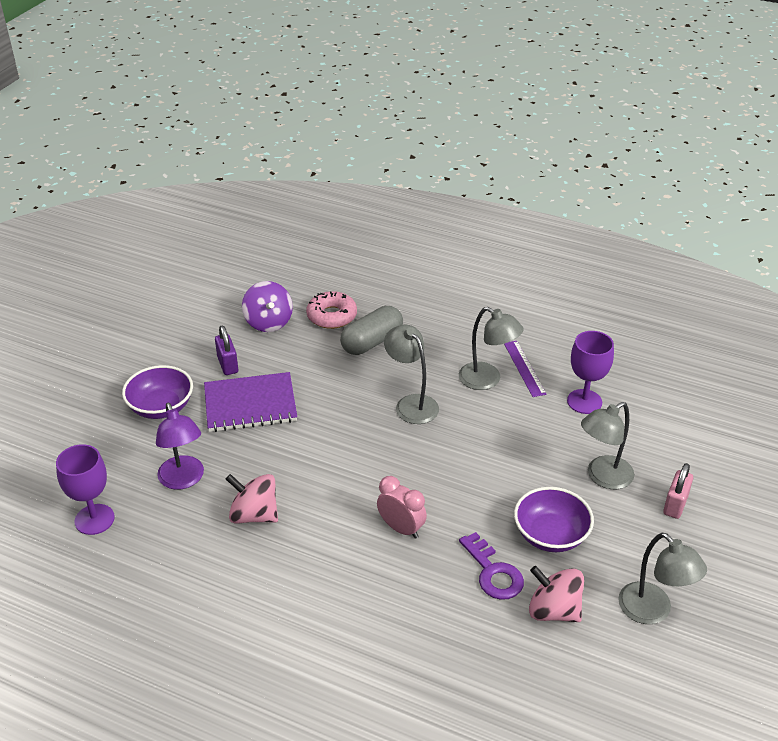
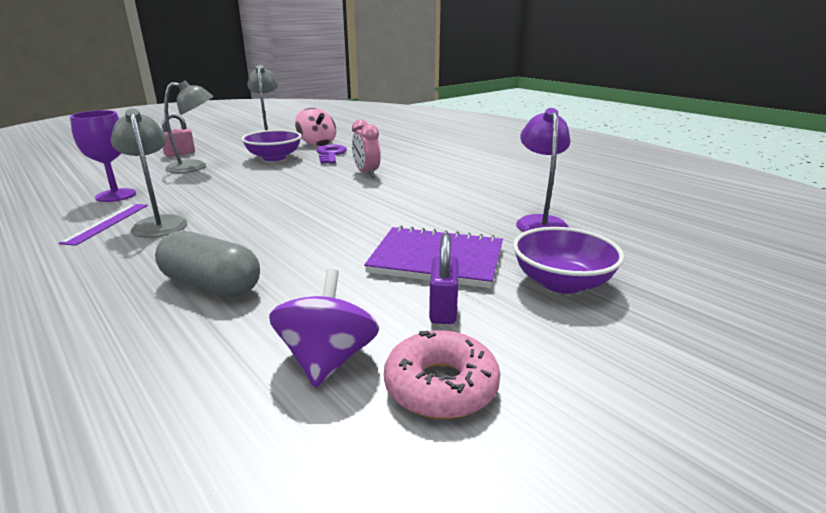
camera: 155 degrees left, 15 degrees down
purple goblet [56,444,115,535] -> none
pink spinning top [226,474,278,524] -> none
pink donut [306,291,357,329] -> pink donut moved to [384,331,500,419]
grey capsule [340,306,403,355] -> grey capsule turned 45 degrees clockwise [155,231,260,297]
grey lamp [384,325,439,424] -> none

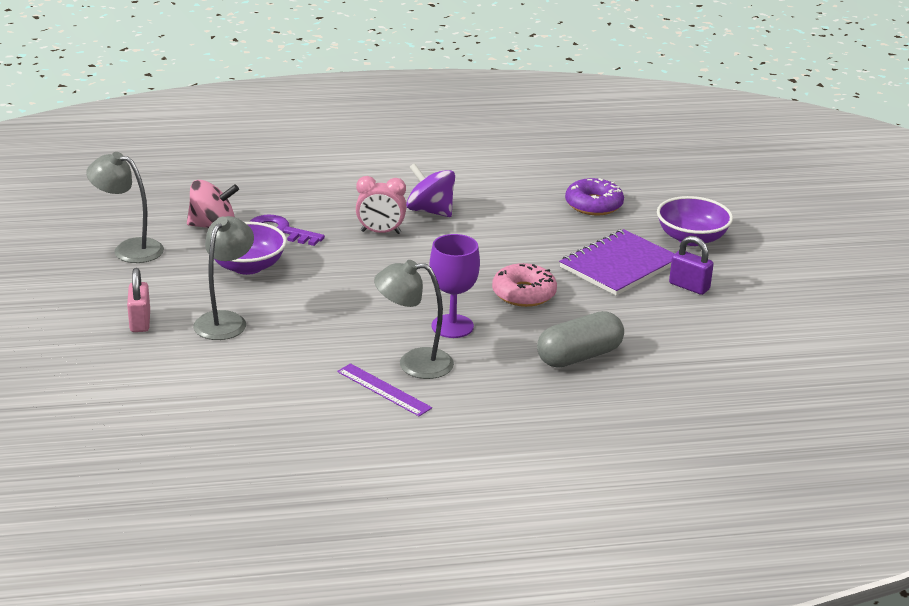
camera: 60 degrees left, 5 degrees up
purple goblet [70,110,136,202] -> purple goblet moved to [430,234,480,338]
purple spinning top [269,269,379,388] -> purple spinning top moved to [406,163,455,217]
pink donut [384,331,500,419] -> pink donut moved to [492,263,557,307]
purple lamp [516,108,571,232] -> purple donut [565,178,624,215]

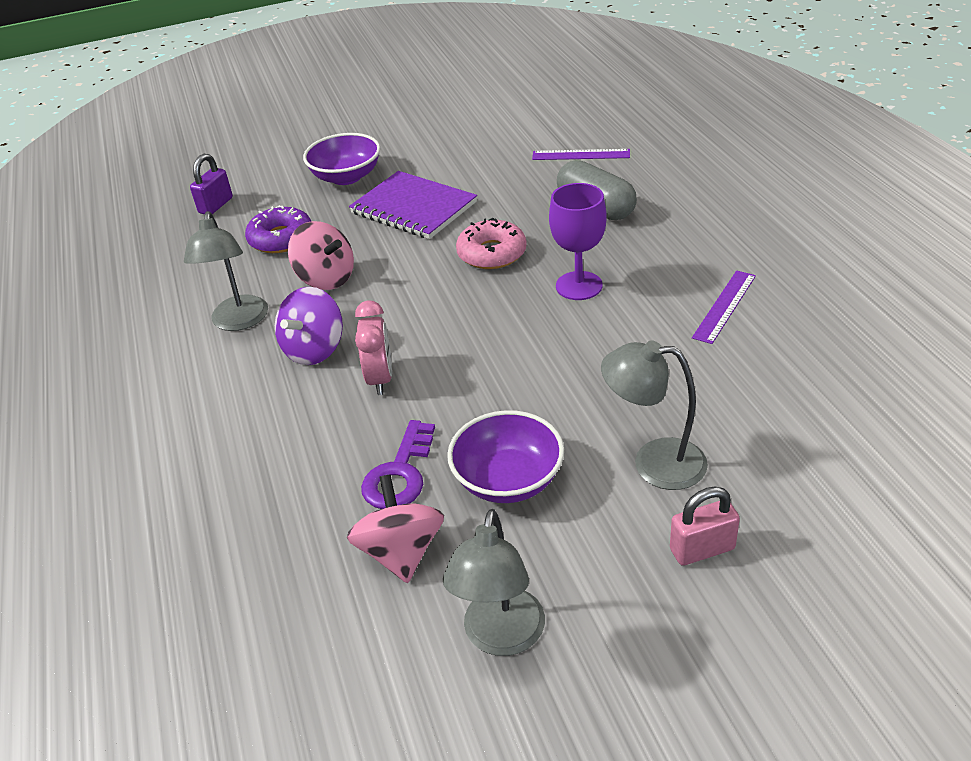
camera: 95 degrees left, 10 degrees up
grey lamp [374,260,454,379] -> grey lamp moved to [184,211,268,331]
purple padlock [669,236,714,295] -> purple padlock moved to [190,154,233,214]
none -> pink spinning top [288,221,354,290]
none -> purple ruler [532,149,630,160]

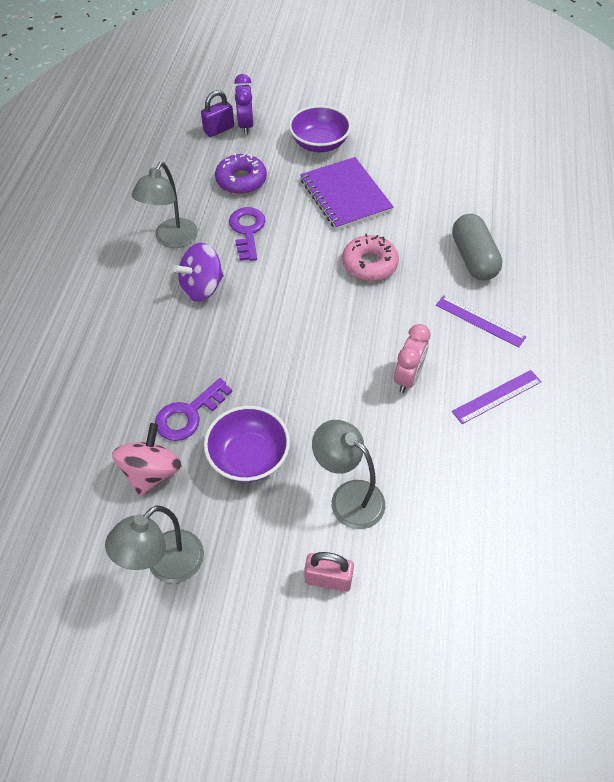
camera: 25 degrees right, 15 degrees up
pink spinning top [288,221,354,290] -> purple key [229,207,266,261]
pink clock [355,300,392,395] -> pink clock moved to [394,324,430,393]
purple ruler [532,149,630,160] -> purple ruler moved to [436,295,526,347]
purple goblet [549,183,607,300] -> none
none -> purple clock [234,74,254,135]

